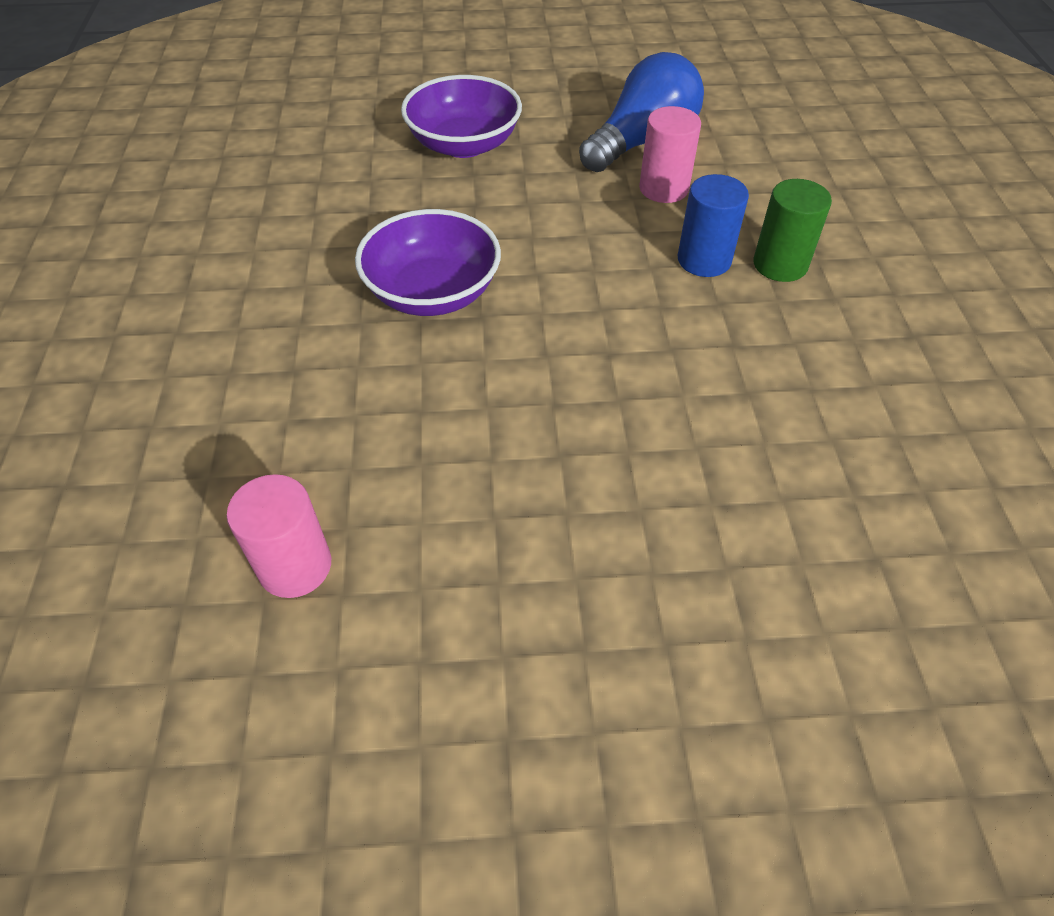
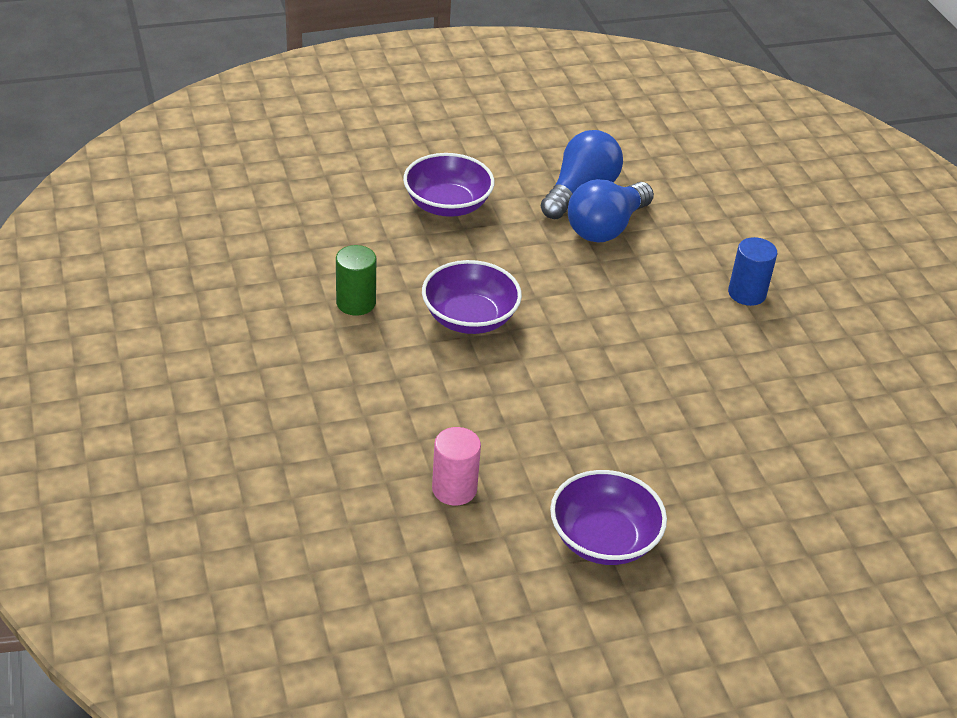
camera: 15 degrees left, 10 degrees down
pink cylinder [639,106,701,203] -> blue light bulb [568,179,654,243]
blue cylinder [678,174,749,277] -> blue cylinder moved to [728,237,777,306]
green cylinder [753,179,832,282] -> green cylinder moved to [336,245,376,315]
none -> purple bowl [550,470,667,565]

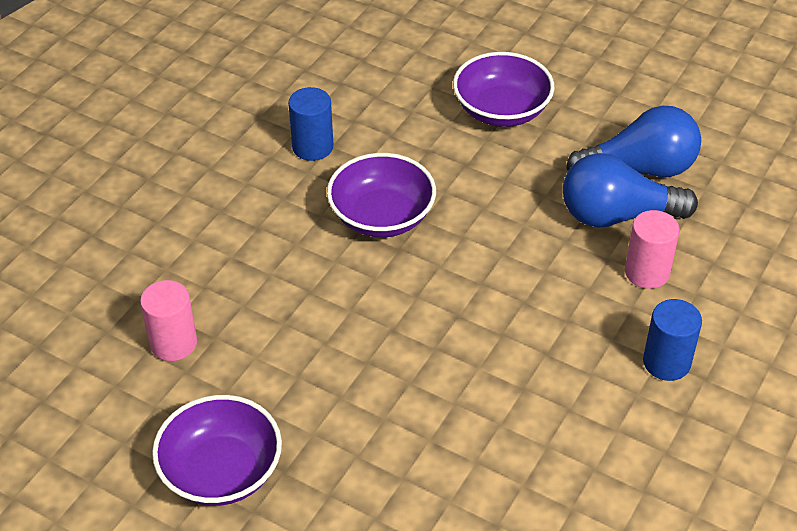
camera: 50 degrees right, 5 degrees up
green cylinder [336,245,376,315] -> blue cylinder [288,87,333,161]
none -> pink cylinder [625,210,680,289]

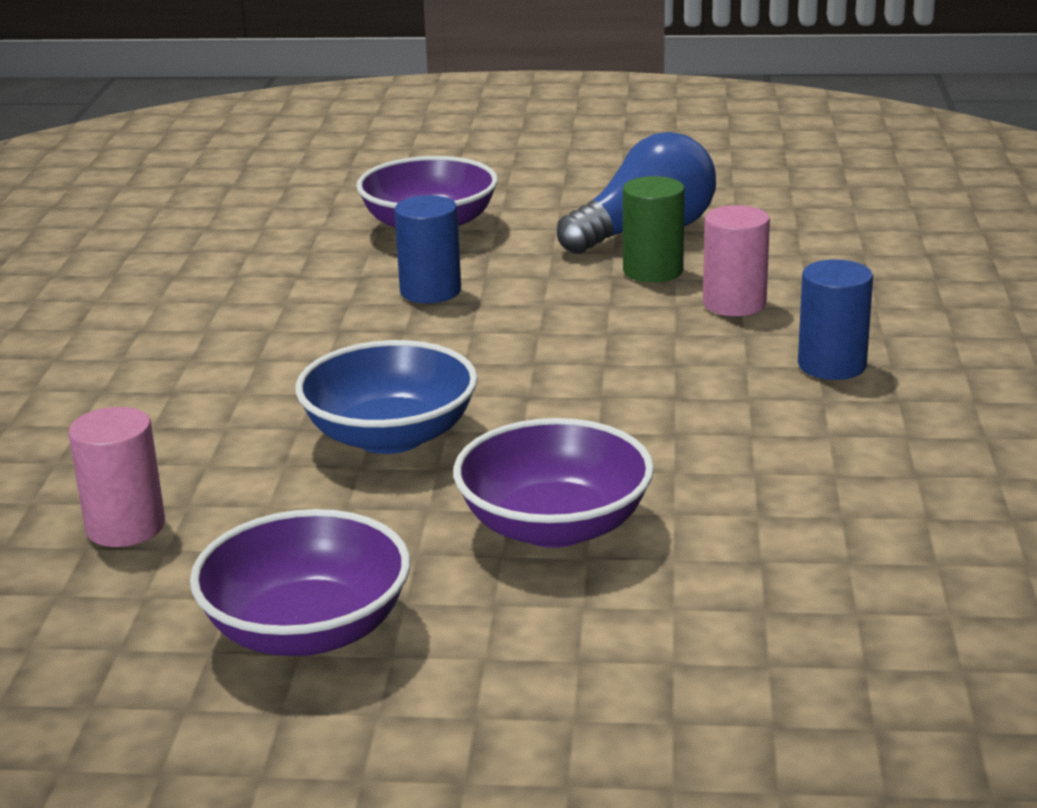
camera: 25 degrees left, 20 degrees down
blue cylinder [288,87,333,161] -> blue cylinder moved to [394,195,461,303]
purple bowl [327,153,436,238] -> purple bowl moved to [453,418,654,548]
blue light bulb [563,153,698,228] -> green cylinder [623,176,685,282]
none -> blue bowl [296,340,478,454]

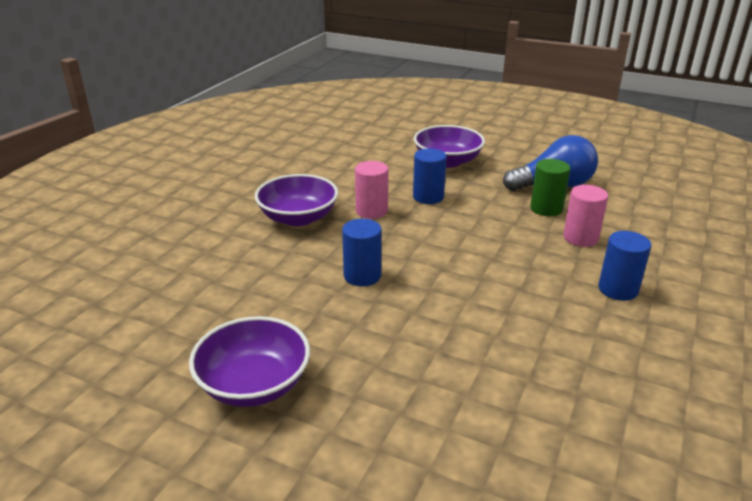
camera: 20 degrees right, 5 degrees up
pink cylinder [69,407,165,547] -> pink cylinder moved to [355,161,388,219]
blue bowl [296,340,478,454] -> blue cylinder [342,219,382,286]
purple bowl [453,418,654,548] -> purple bowl moved to [255,174,338,226]

